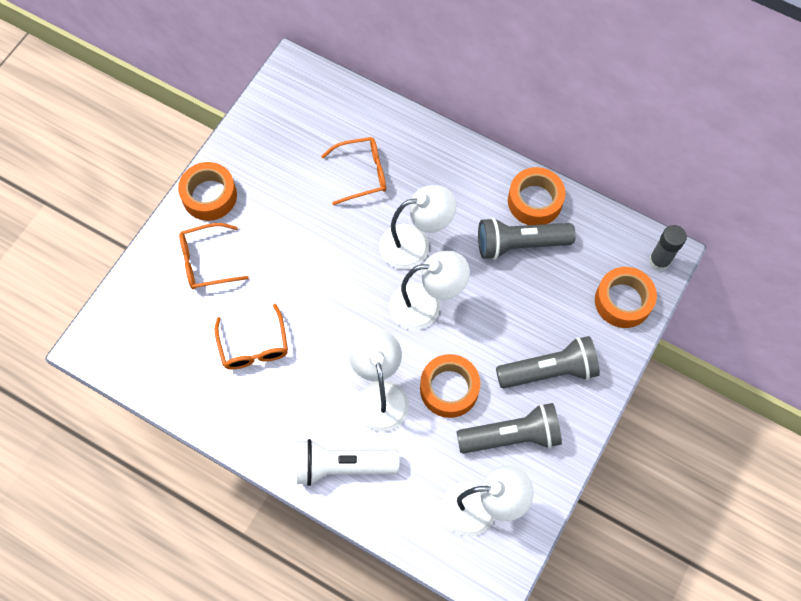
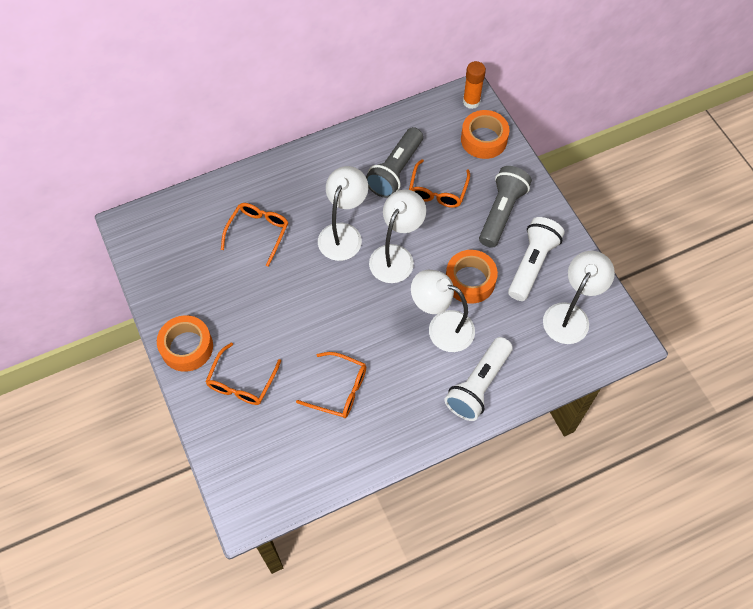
camera: 55 degrees left, 5 degrees down
grey flashlight [456,403,562,454] -> white flashlight [508,217,565,301]
orange tape [508,167,566,225] -> none
grey glue stick [649,225,687,271] -> orange glue stick [463,61,486,109]
none -> orange glasses [409,159,470,208]

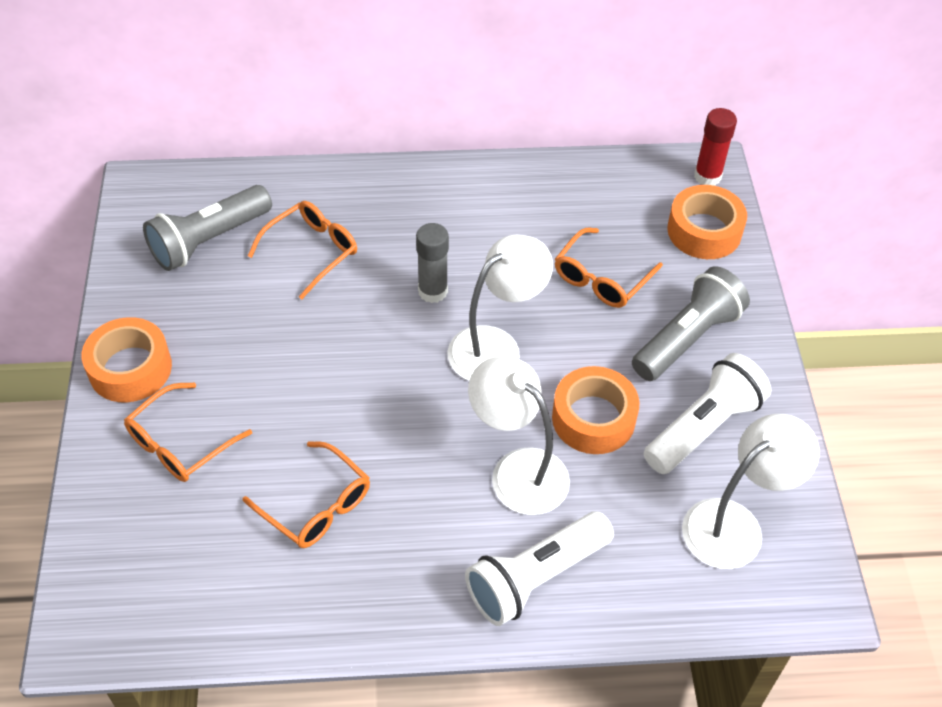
camera: 20 degrees right, 10 degrees down
white lamp [318,166,368,261] -> grey glue stick [416,223,449,303]
grey flashlight [366,127,423,198] -> grey flashlight moved to [143,185,272,271]
orange glue stick [463,61,486,109] -> red glue stick [694,108,737,186]

